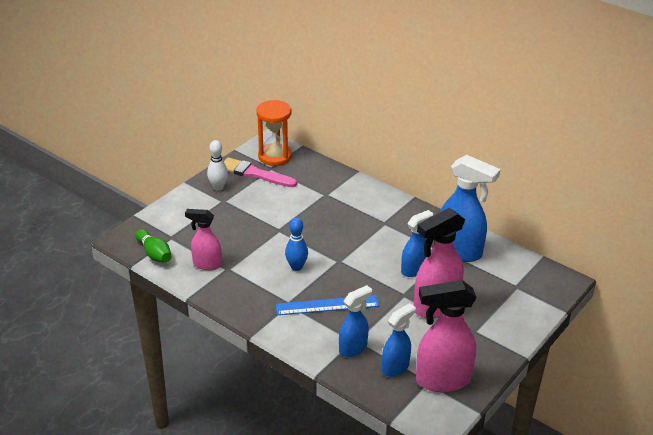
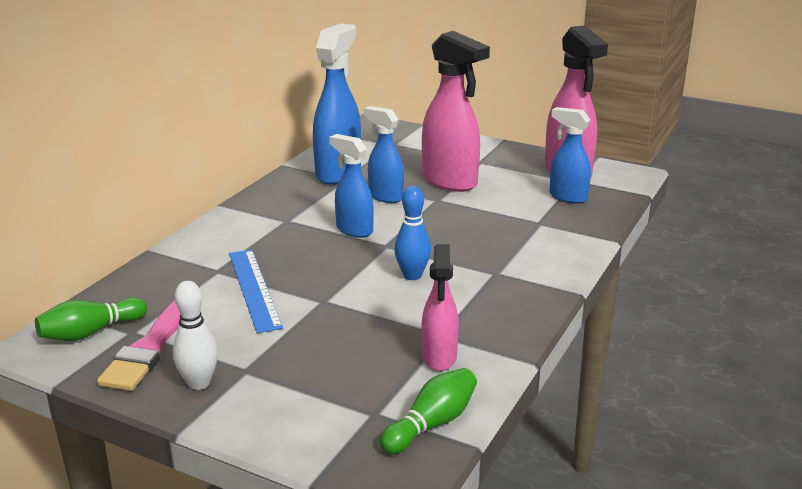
camera: 100 degrees left, 10 degrees down
orange hourglass [256,100,292,166] -> green bowling pin [35,297,147,341]
blue ruler [276,295,379,315] -> blue ruler moved to [229,250,283,333]
blue spray bottle [339,285,372,357] -> blue spray bottle moved to [329,134,374,238]

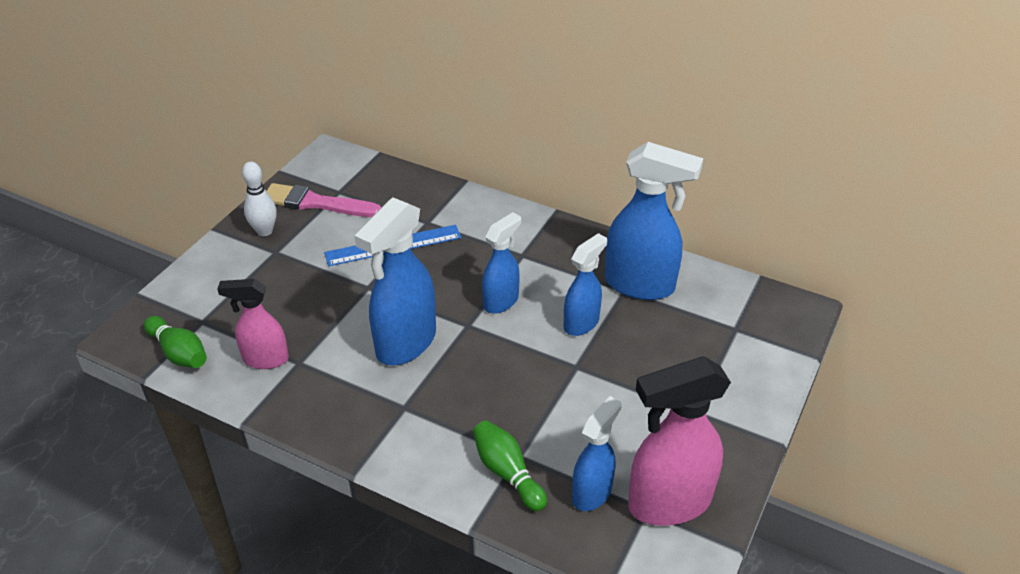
camera: 90 degrees right, 15 degrees up
green bowling pin [35,297,147,341] -> green bowling pin moved to [473,420,547,511]
blue bowling pin [394,186,431,280] -> blue spray bottle [354,198,436,365]
pink spray bottle [422,31,490,192] -> none

